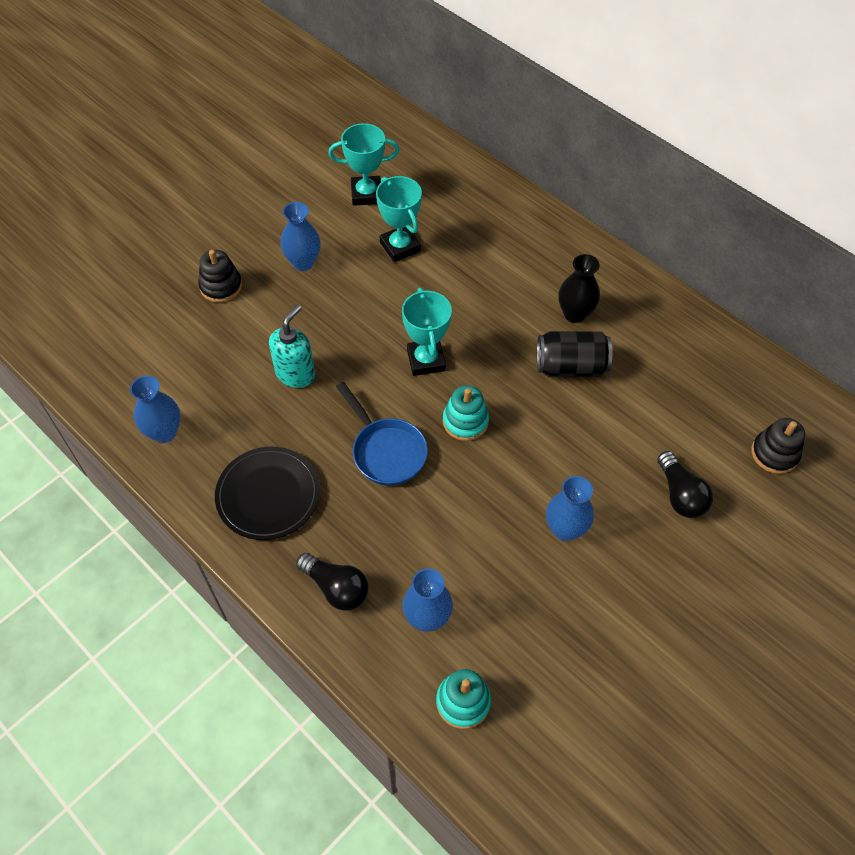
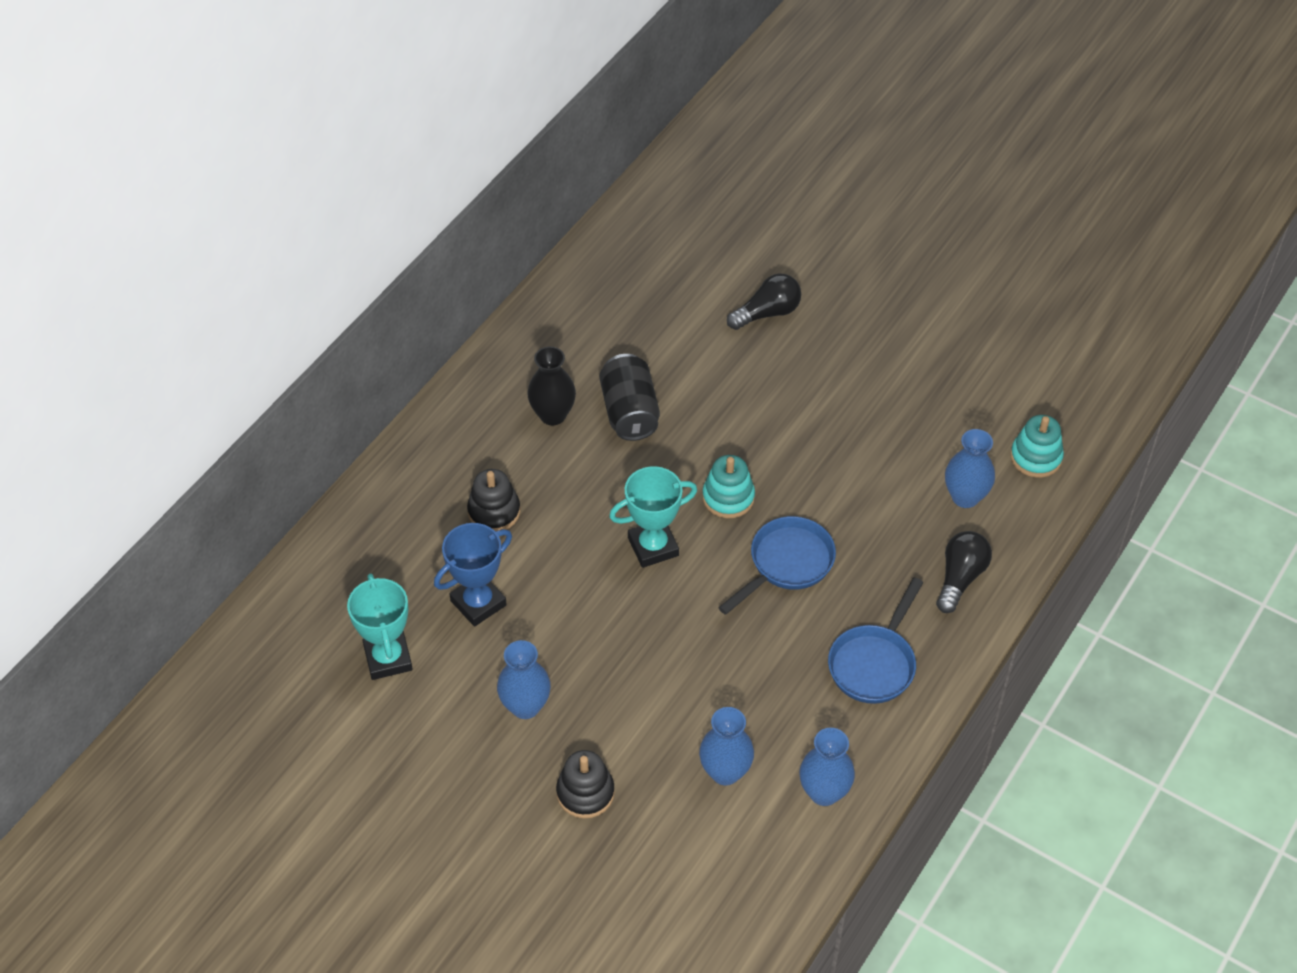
camera: 100 degrees left, 5 degrees down
black plate [215,447,320,540] -> blue pan [828,578,924,704]
turquoise soap dispenser [269,305,315,388] -> none
turquoise trophy [376,176,422,262] -> blue trophy [434,523,512,627]
blue vase [546,476,594,541] -> blue vase moved to [699,707,754,786]
black stacking toy [752,418,805,474] -> black stacking toy moved to [467,469,520,531]

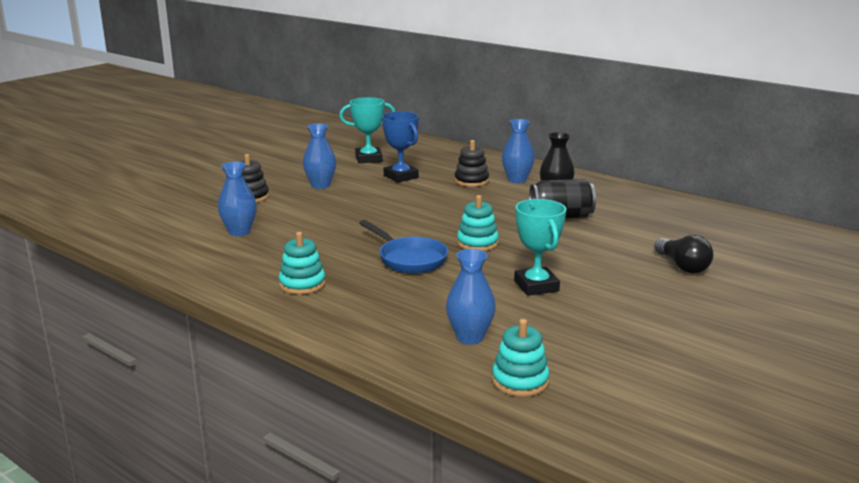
camera: 95 degrees right, 30 degrees down
turquoise trophy [609,466,697,568] -> turquoise trophy moved to [514,199,566,296]
blue vase [800,728,855,806] -> blue vase moved to [502,119,535,183]
blue pan [828,578,924,704] -> turquoise stacking toy [279,232,326,294]
black light bulb [936,531,992,613] -> none

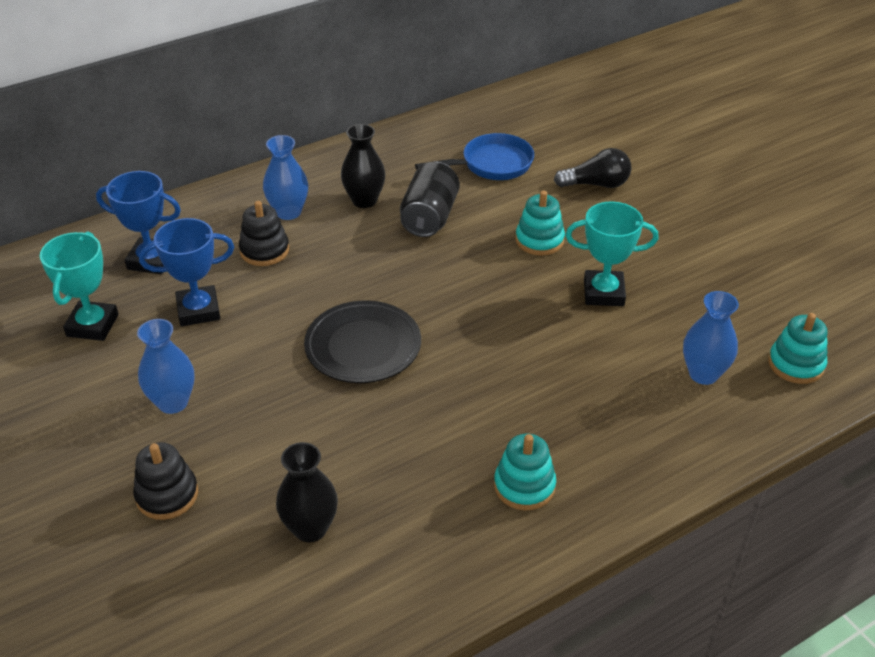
camera: 70 degrees left, 20 degrees up
blue vase [218,162,257,236] -> black vase [276,442,338,542]
blue pan [359,220,448,274] -> blue pan moved to [415,133,534,180]
turquoise stacking toy [457,195,499,251] -> turquoise stacking toy moved to [515,191,565,256]
none -> blue trophy [96,171,181,274]
none -> black plate [304,301,421,383]

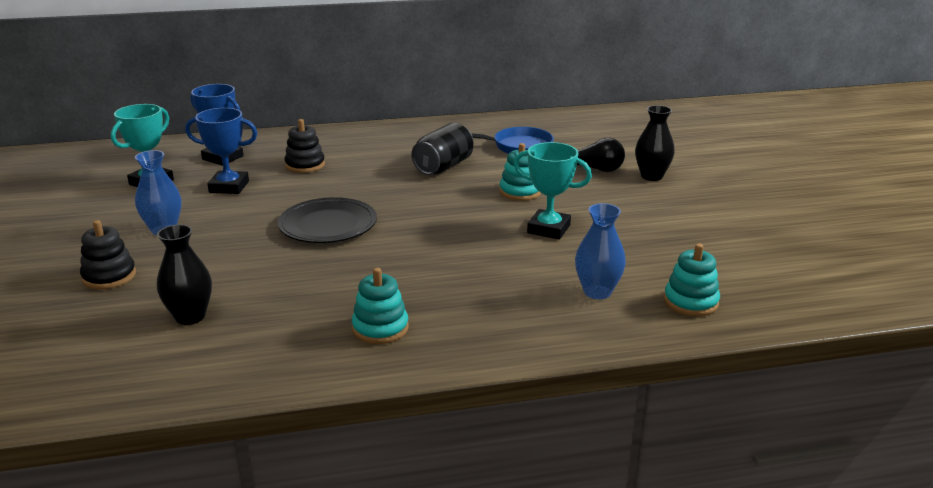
camera: 20 degrees right, 15 degrees down
blue vase [263,135,308,220] -> none
black vase [341,124,386,208] -> black vase moved to [635,105,675,181]

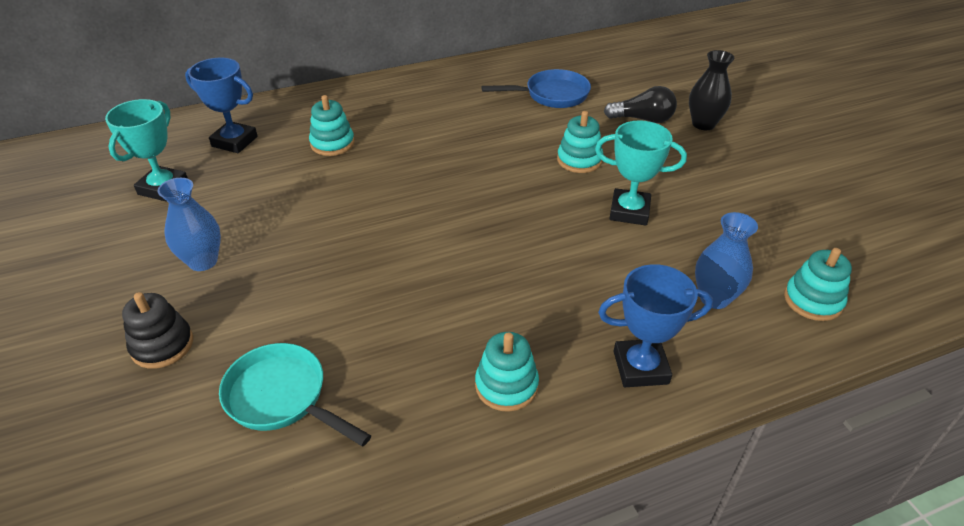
camera: 10 degrees left, 15 degrees up
black vase [157,224,212,325] -> turquoise pan [219,343,371,446]
blue trophy [185,108,258,194] -> blue trophy moved to [598,264,713,387]
black plate [278,197,377,243] -> none
black stacking toy [284,119,325,173] -> turquoise stacking toy [309,95,355,156]
black can [411,123,474,175] -> none

